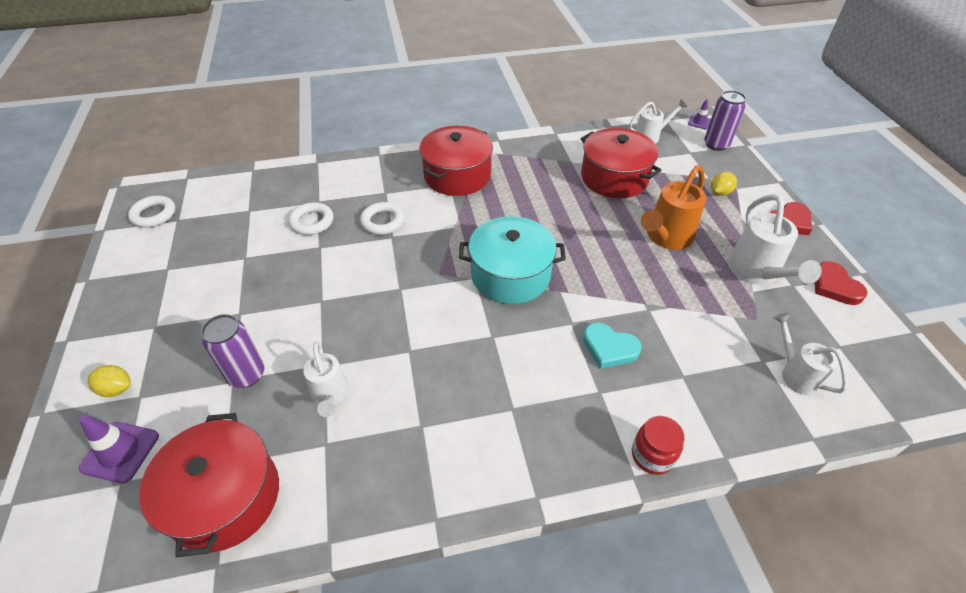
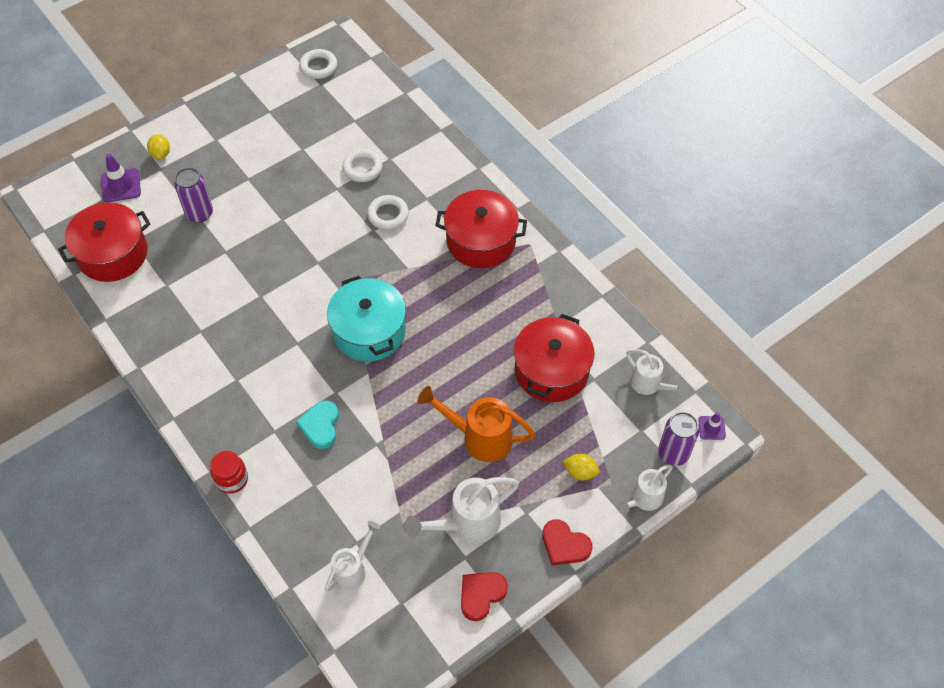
camera: 65 degrees right, 10 degrees up
white watering can [303,342,349,417] -> white watering can moved to [617,465,673,514]

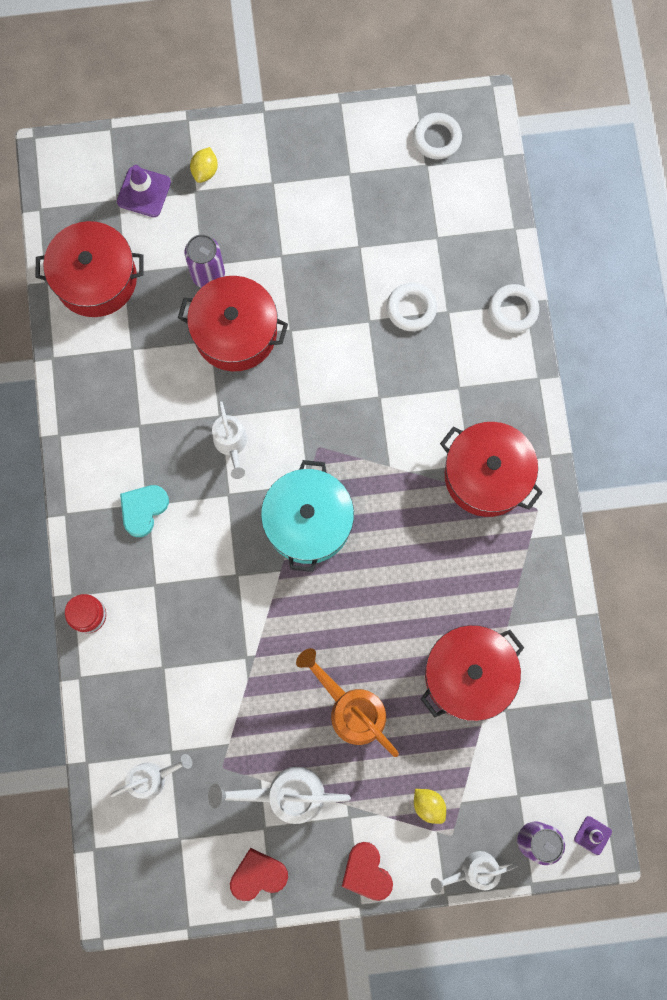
camera: 30 degrees right, 20 degrees up
turquoise heart [296,400,339,449] -> turquoise heart moved to [120,485,169,537]
white ring [367,195,409,230] -> white ring moved to [489,284,539,333]
white watering can [626,349,688,395] -> white watering can moved to [212,401,247,479]
none -> red pot [178,276,288,371]

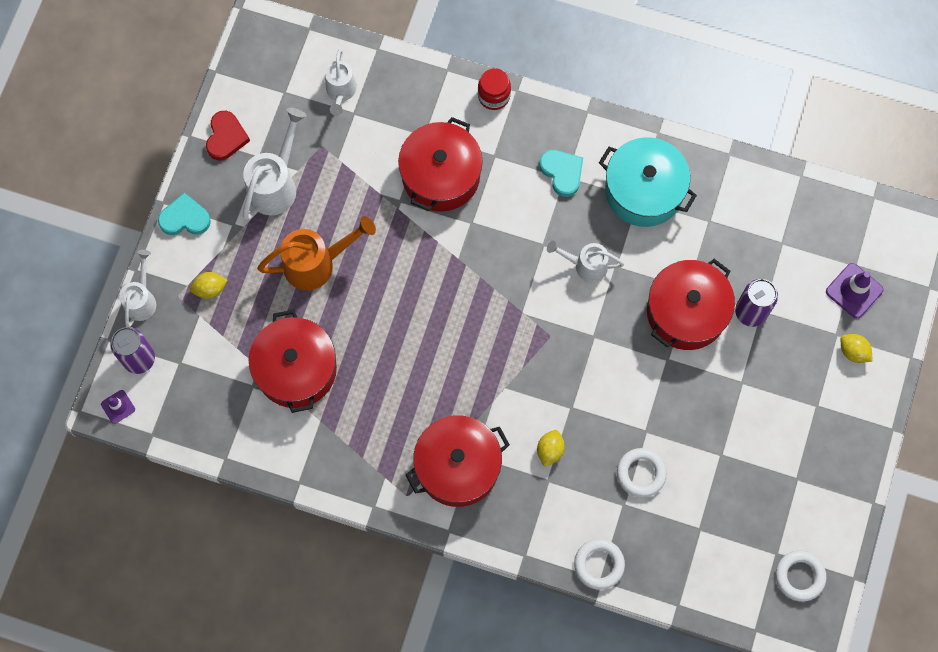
camera: 115 degrees right, 5 degrees down
red pot [35,221,143,317] -> red pot moved to [398,117,483,212]
turquoise pot [261,460,354,572] -> turquoise pot moved to [599,137,697,227]
red heart [342,842,393,901] -> turquoise heart [158,193,211,235]
none -> yellow lemon [537,430,565,467]

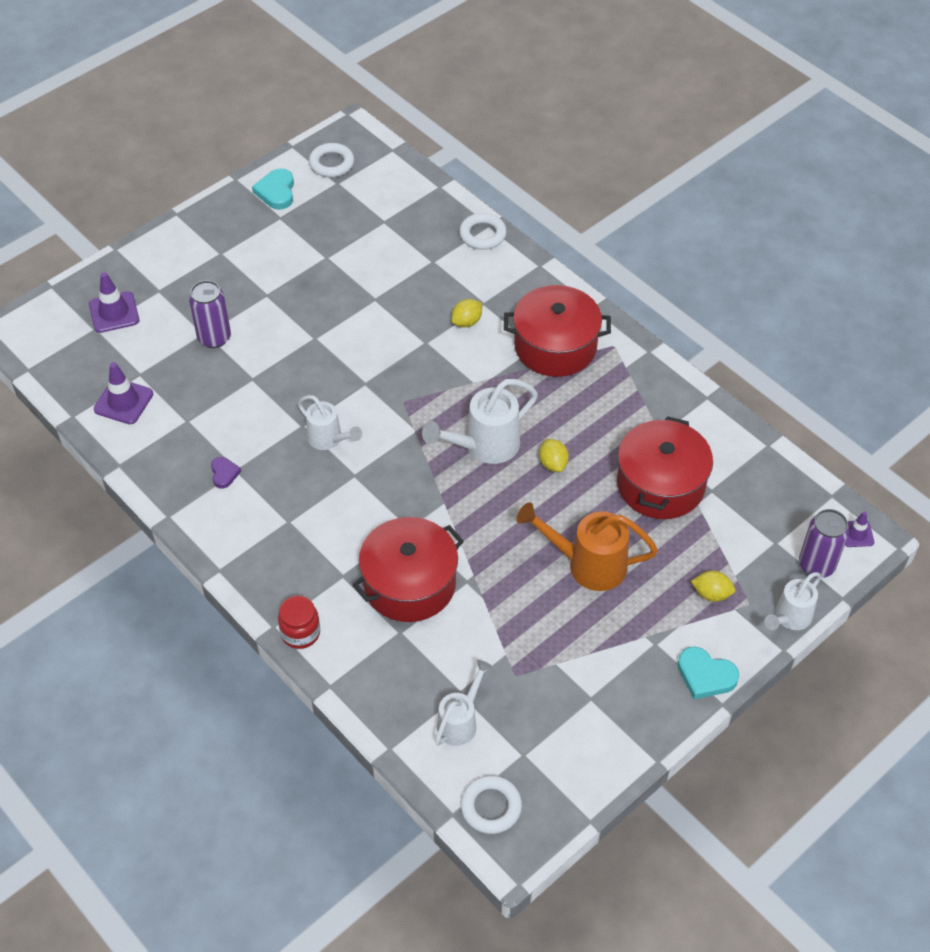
camera: 150 degrees left, 20 degrees down
red heart [206,111,250,161] -> none
white watering can [243,108,306,221] -> white watering can moved to [422,379,538,464]
turquoise heart [539,150,583,197] -> turquoise heart moved to [252,169,294,210]
turquoise pot [599,137,697,227] -> purple heart [211,457,241,488]
white ring [617,448,667,497] -> white ring moved to [460,775,522,834]
red pot [647,259,735,350] -> none
yellow lemon [841,334,873,363] -> yellow lemon moved to [539,439,569,472]
none -> purple traffic cone [94,362,153,424]

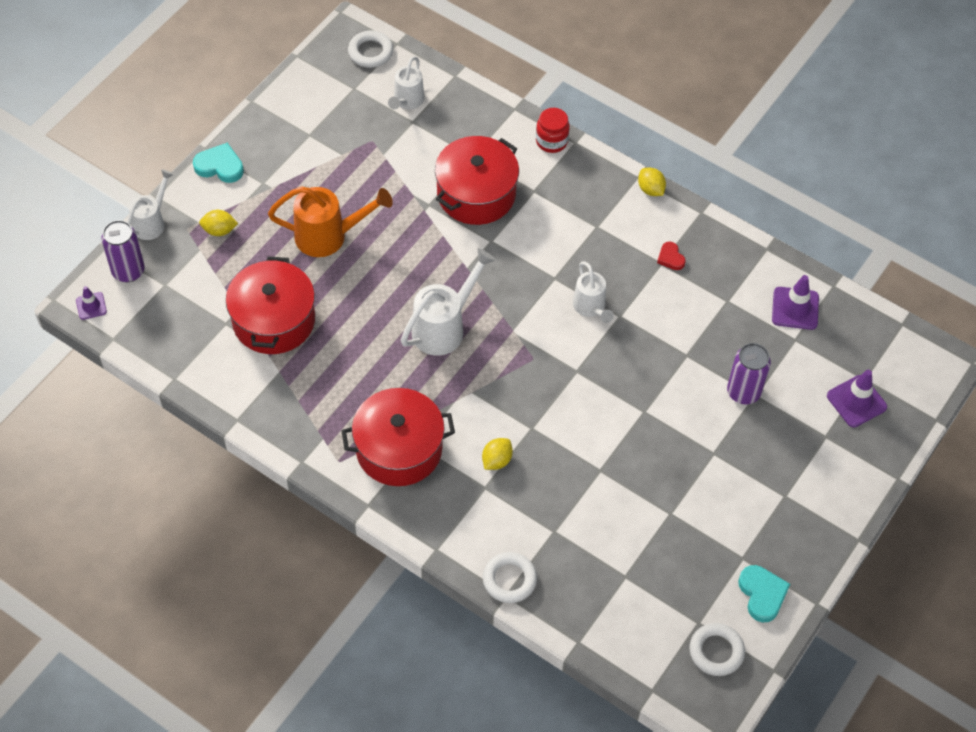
camera: 165 degrees right, 5 degrees up
purple heart [211,457,241,488] -> red heart [657,241,686,270]
white watering can [297,395,362,450] -> white watering can turned 135 degrees counterclockwise [573,262,614,323]
yellow lemon [539,439,569,472] -> yellow lemon moved to [638,168,666,196]

